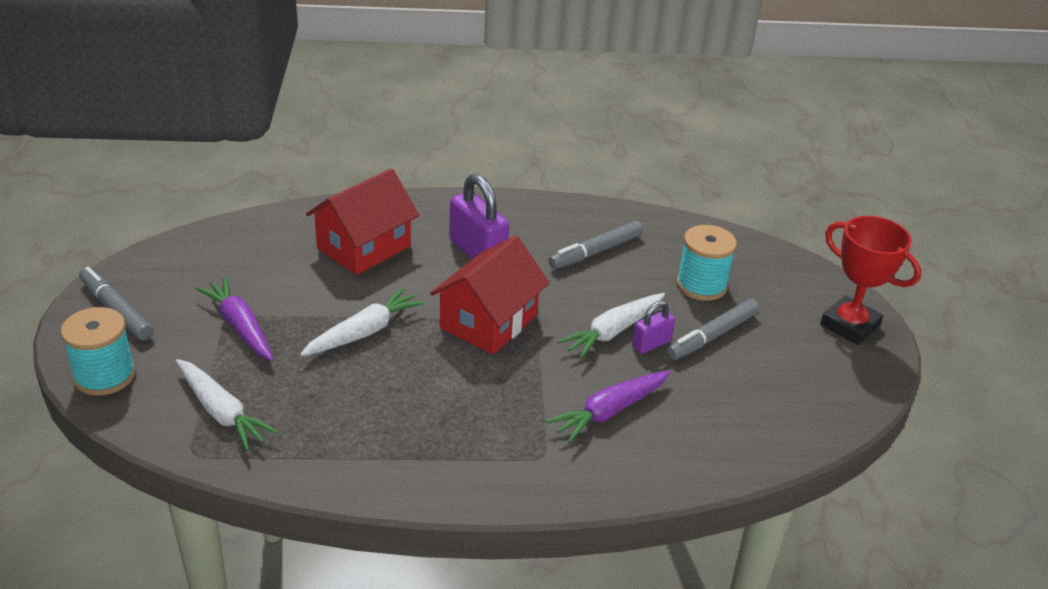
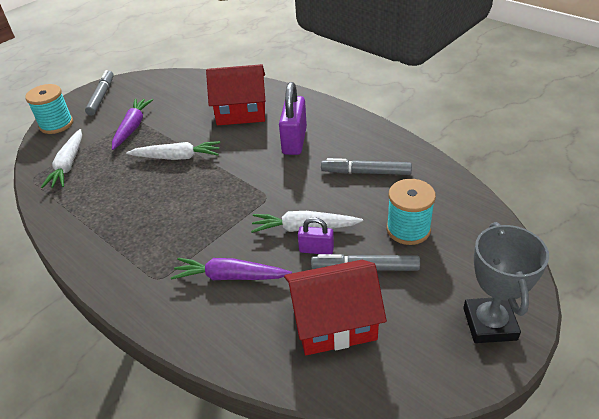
camera: 50 degrees right, 5 degrees up
red house [430,235,550,354] -> red house moved to [284,260,387,355]
red trophy [820,216,921,345] -> grey trophy [463,222,549,343]

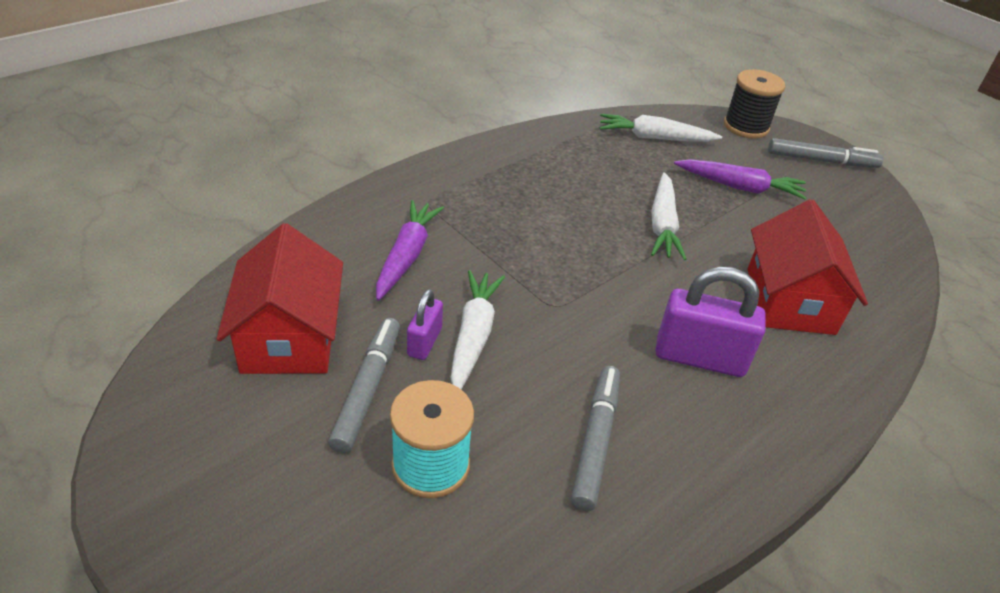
camera: 90 degrees right, 0 degrees up
turquoise spool [25,84,73,134] -> black spool [724,69,785,139]
grey trophy [463,222,549,343] -> none

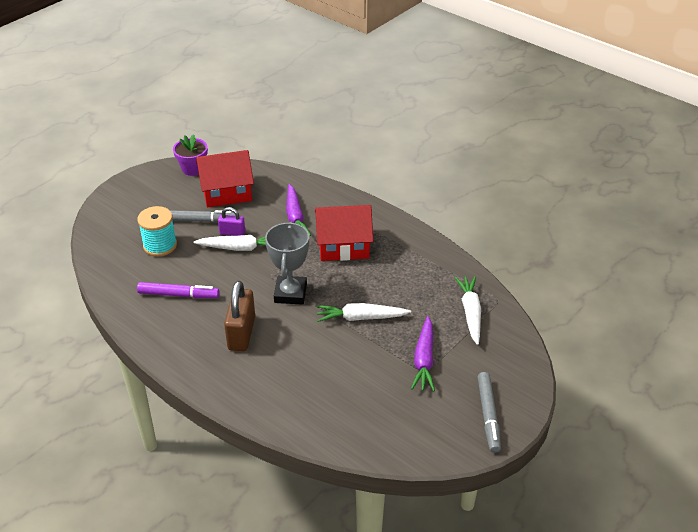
camera: 85 degrees right, 0 degrees up
purple carrot [376,200,444,300] -> purple carrot turned 75 degrees clockwise [286,184,311,236]
grey marker [571,366,620,511] -> purple marker [137,282,220,298]
purple padlock [655,267,766,377] -> brown padlock [224,281,255,351]
black spool [724,69,785,139] -> none
red house [748,199,868,335] -> red house moved to [315,205,373,261]
none -> purple flower pot [173,134,208,176]
none -> grey trophy [265,222,309,305]

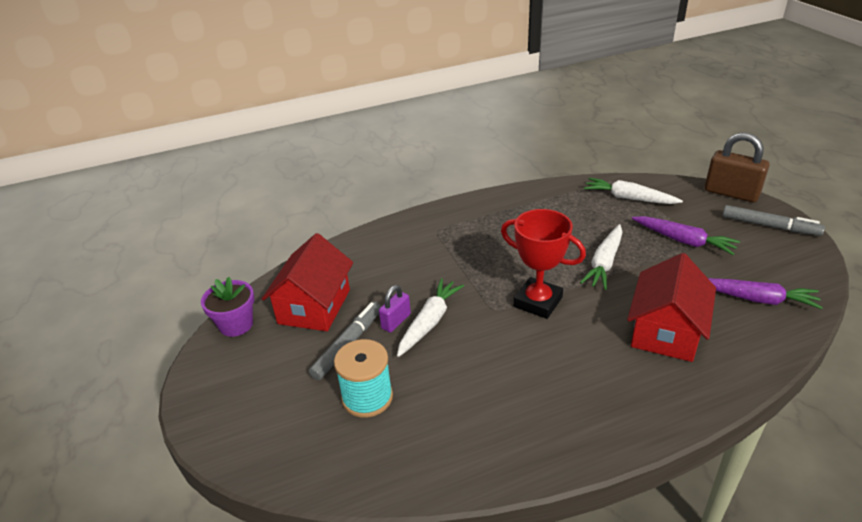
camera: 60 degrees left, 5 degrees down
purple marker [137,282,220,298] -> none
brown padlock [224,281,255,351] -> brown padlock moved to [705,133,770,202]
grey trophy [265,222,309,305] -> red trophy [501,209,586,319]
purple carrot [286,184,311,236] -> purple carrot moved to [708,278,823,309]
red house [315,205,373,261] -> red house moved to [627,253,716,362]

